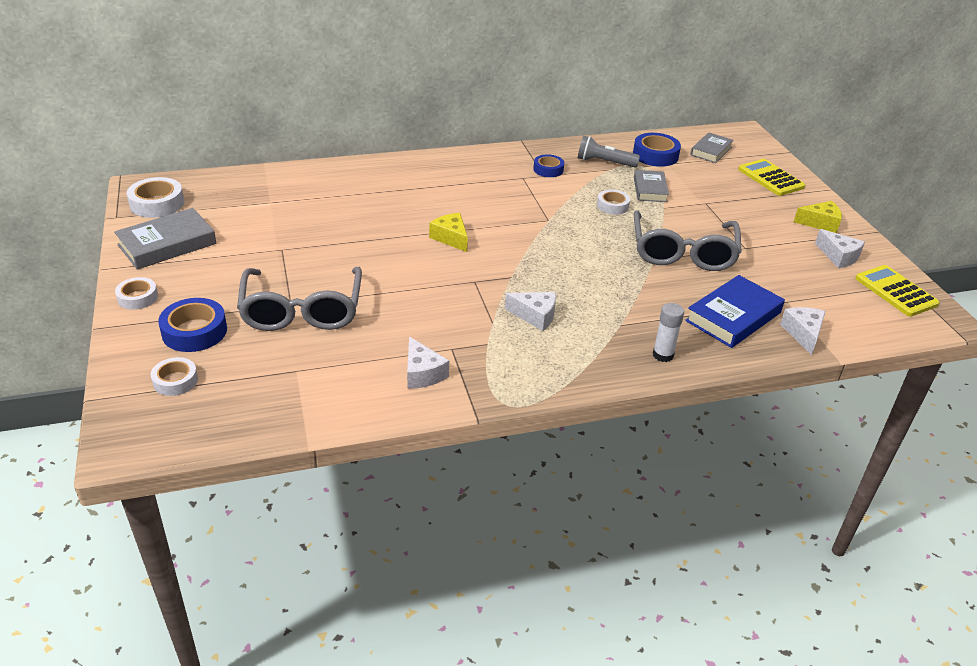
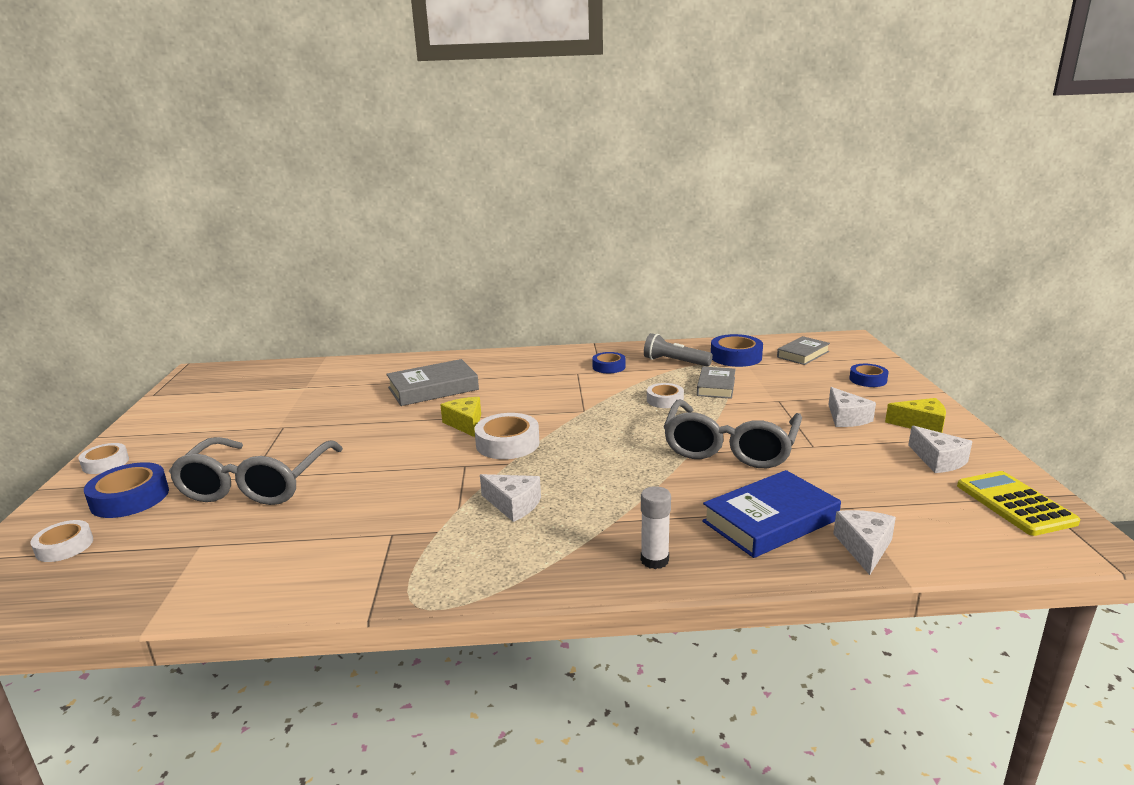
camera: 15 degrees right, 15 degrees down
grey book [114,208,216,270] -> grey book moved to [386,359,479,406]
white tape [127,177,184,218] -> white tape moved to [475,413,540,459]
white cheese [407,337,449,389] -> white cheese moved to [828,387,876,427]
yellow calculator [738,159,805,196] -> blue tape [849,364,889,387]

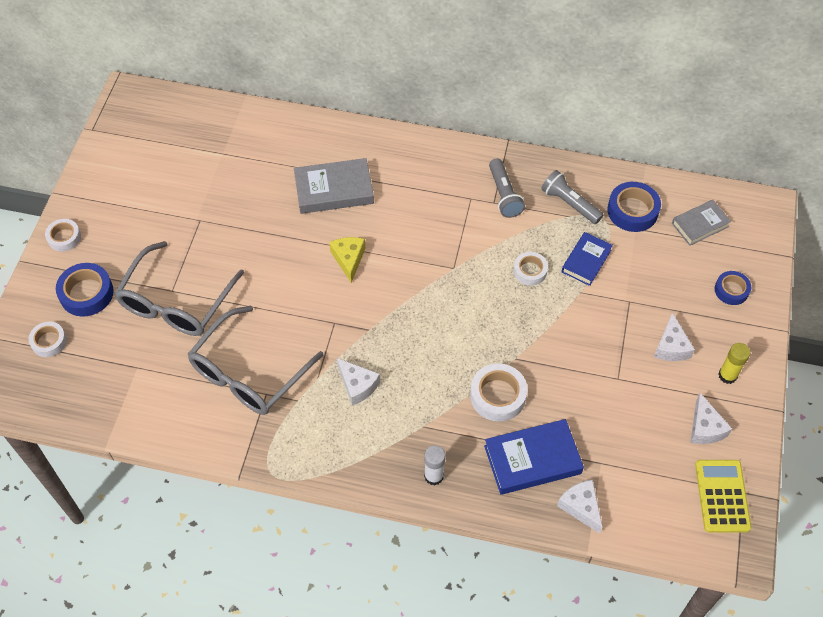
camera: 15 degrees right, 35 degrees up
white tape [475,413,540,459] -> white tape moved to [470,363,528,421]
blue tape [592,352,625,373] -> grey flashlight [489,158,525,218]
grey glasses [664,400,802,468] -> grey glasses moved to [188,306,323,415]
grey book [697,366,736,399] -> blue book [561,232,613,286]
white cheese [833,510,896,575] -> white cheese turned 60 degrees counterclockwise [557,480,603,534]
yellow cheese [885,398,946,433] -> yellow glue stick [718,343,750,384]

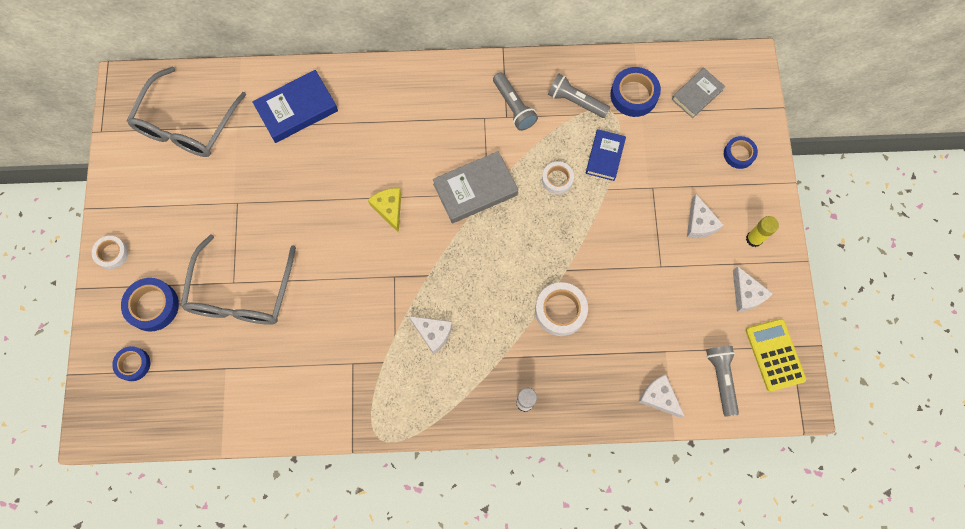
camera: 15 degrees left, 15 degrees up
white tape [28,322,67,357] -> blue tape [112,346,150,381]
grey glasses [188,306,323,415] -> grey glasses moved to [127,67,246,157]
grey book [294,158,374,214] -> grey book moved to [433,151,518,223]
blue book [484,419,584,495] -> blue book moved to [252,70,338,143]
none -> grey flashlight [706,346,739,417]

